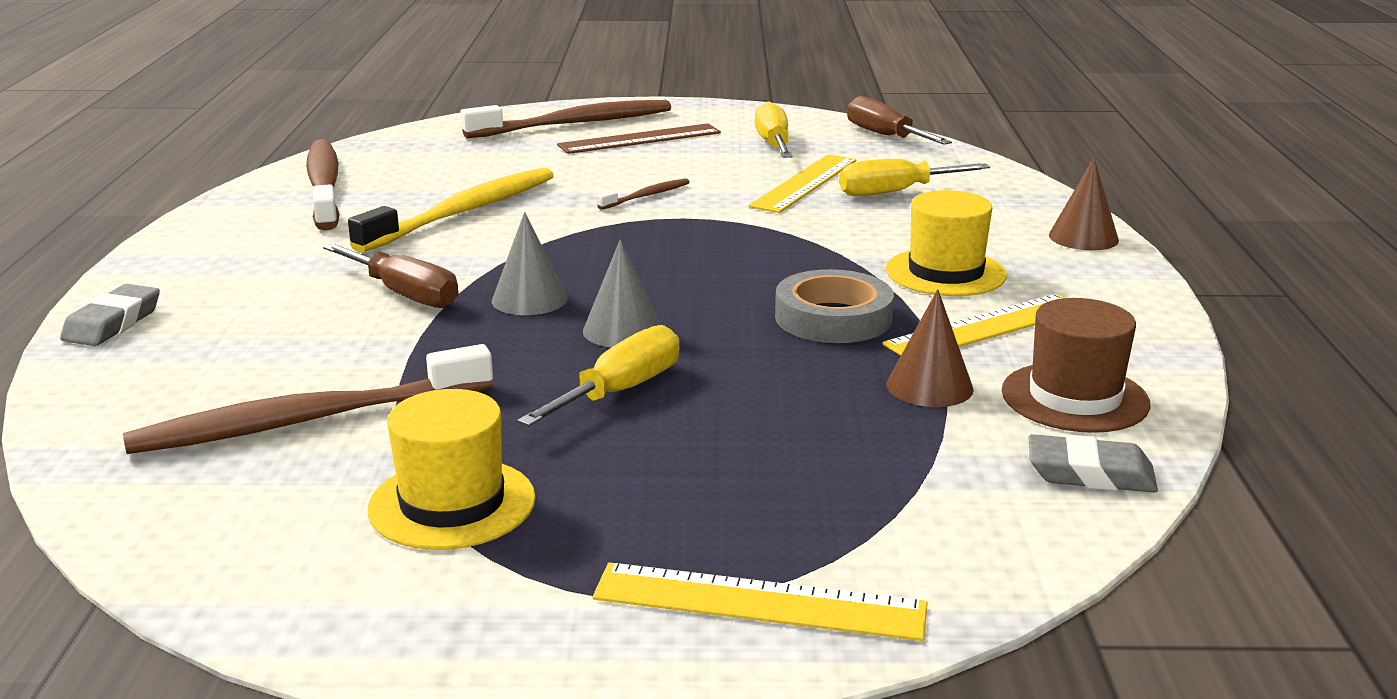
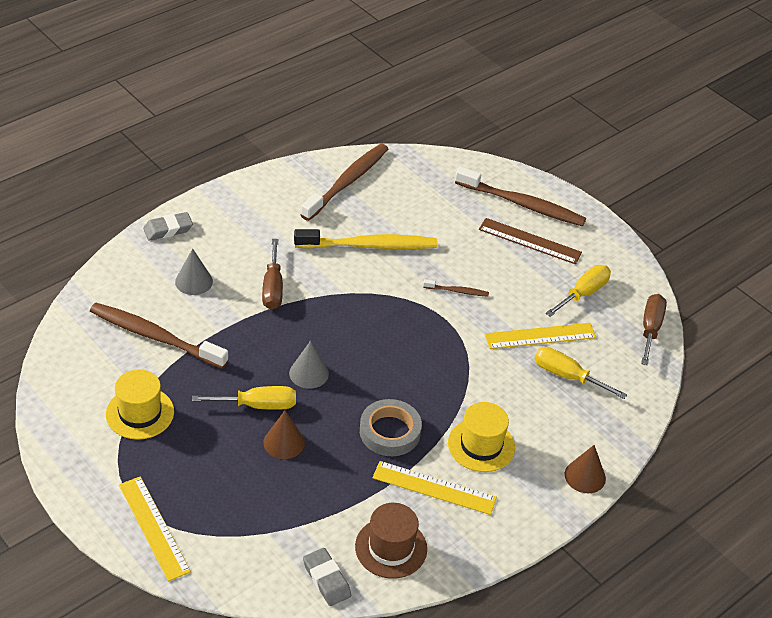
camera: 45 degrees right, 20 degrees up
grey cone [492,212,568,315] -> grey cone moved to [175,248,213,295]
brown cone [886,289,974,407] -> brown cone moved to [263,410,305,459]

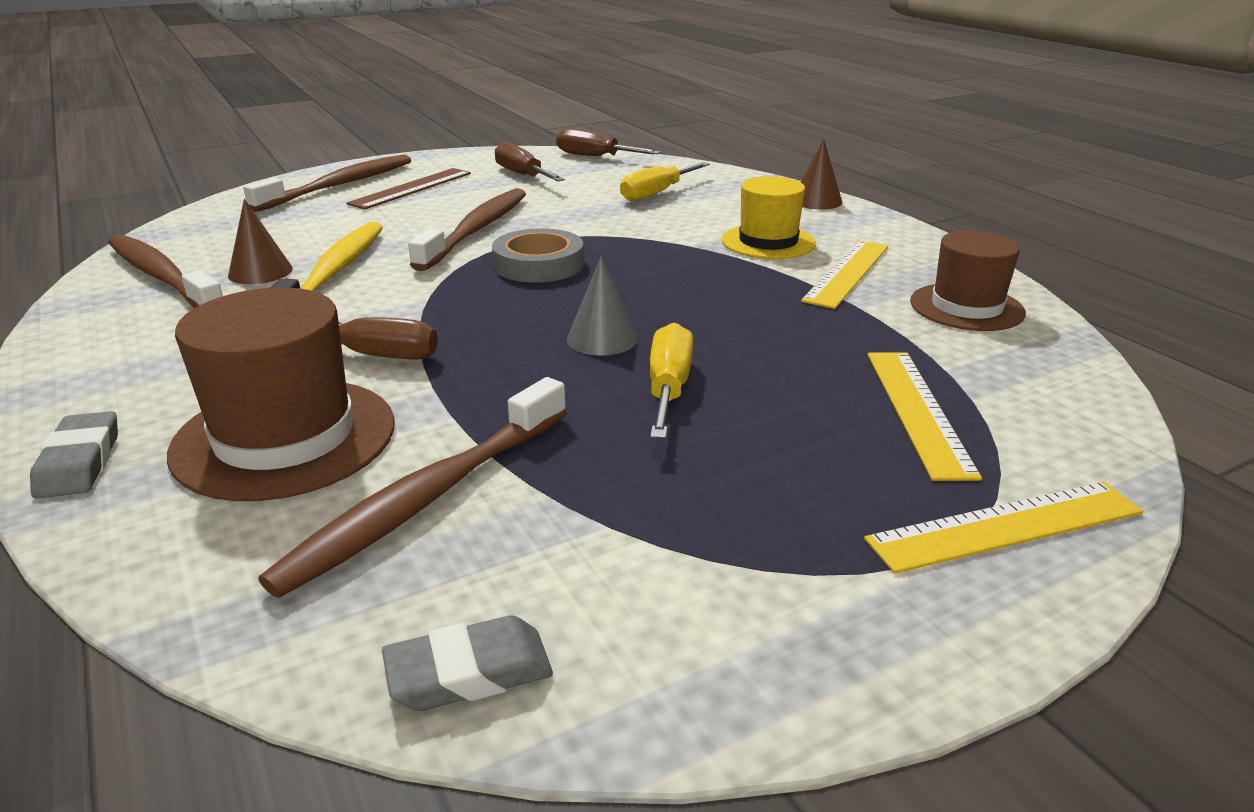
camera: 75 degrees left, 15 degrees down
yellow hat [106,369,174,440] -> none
grey cone [175,248,213,295] -> brown hat [167,287,395,501]
brown cone [263,410,305,459] -> brown cone moved to [228,199,293,284]
grey eraser [303,548,351,606] -> grey eraser moved to [382,615,553,711]
grey tape [360,399,422,456] -> grey tape moved to [492,228,584,282]
brown toothbrush [423,279,489,297] -> brown toothbrush [408,188,526,271], size x2.22
yellow ruler [485,323,596,349] -> yellow ruler moved to [868,352,982,481]
yellow screwdriver [545,265,611,317] -> brown screwdriver [495,142,565,181]

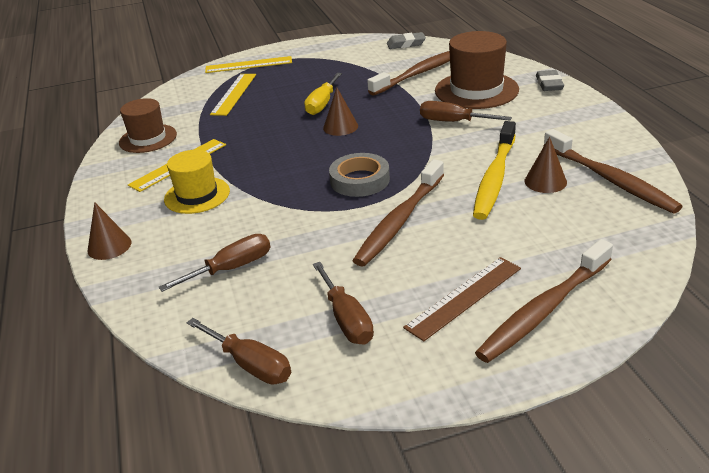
camera: 165 degrees left, 5 degrees up
grey cone [567,257,638,356] -> brown cone [323,88,358,136]
yellow screwdriver [620,162,710,202] -> brown screwdriver [159,234,270,292]

